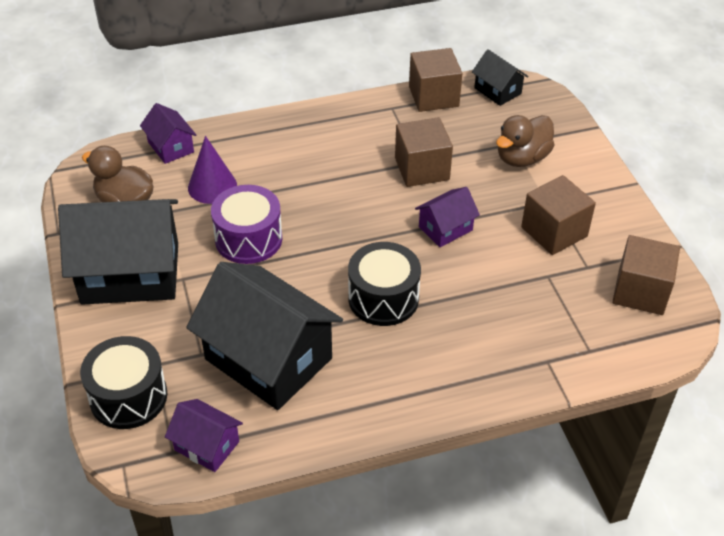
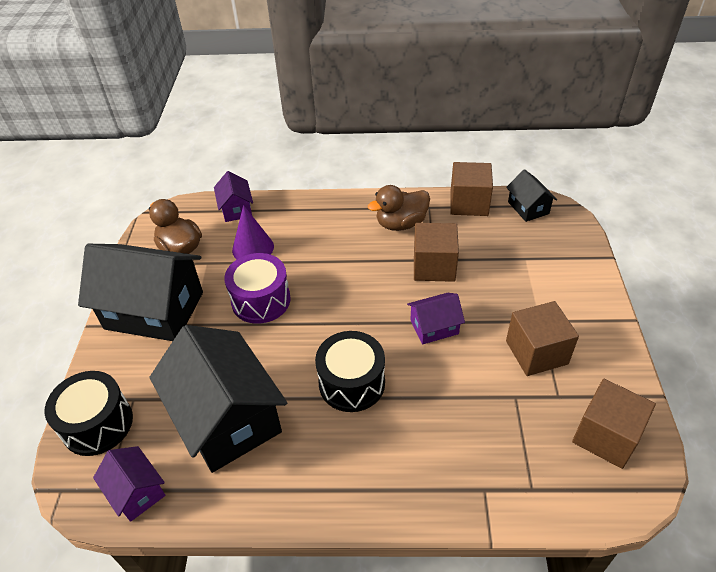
camera: 20 degrees right, 0 degrees up
brown duck [496,115,555,167] -> brown duck moved to [368,185,430,231]

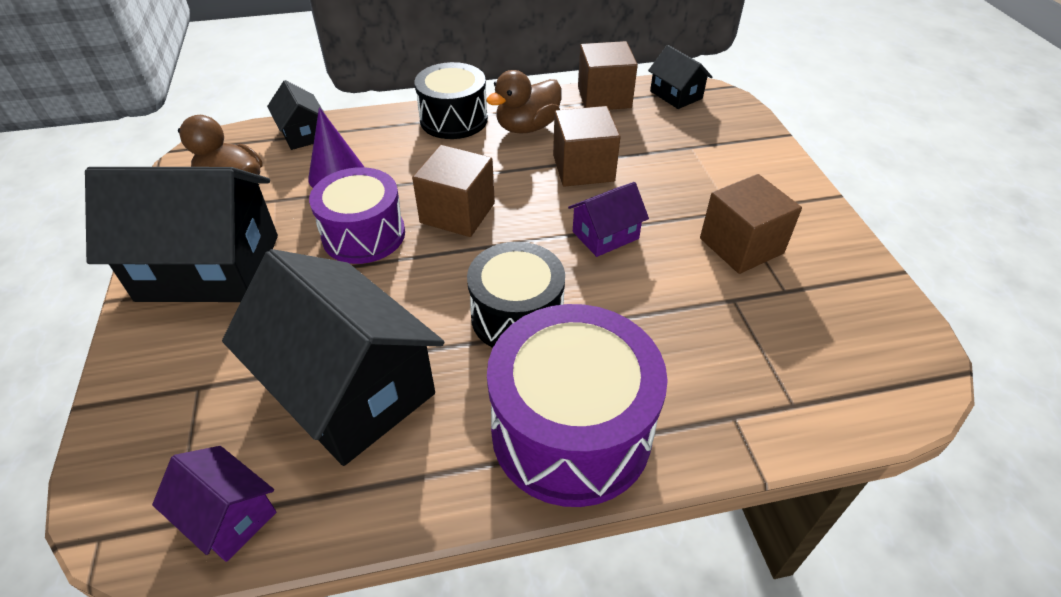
camera: 15 degrees left, 0 degrees up
black drum [44,371,133,456] -> black drum moved to [414,62,488,139]
purple house [214,171,253,222] -> black house [267,80,326,150]
brown cube [572,379,656,469] -> brown cube moved to [412,145,495,237]
none -> purple drum [487,304,668,507]

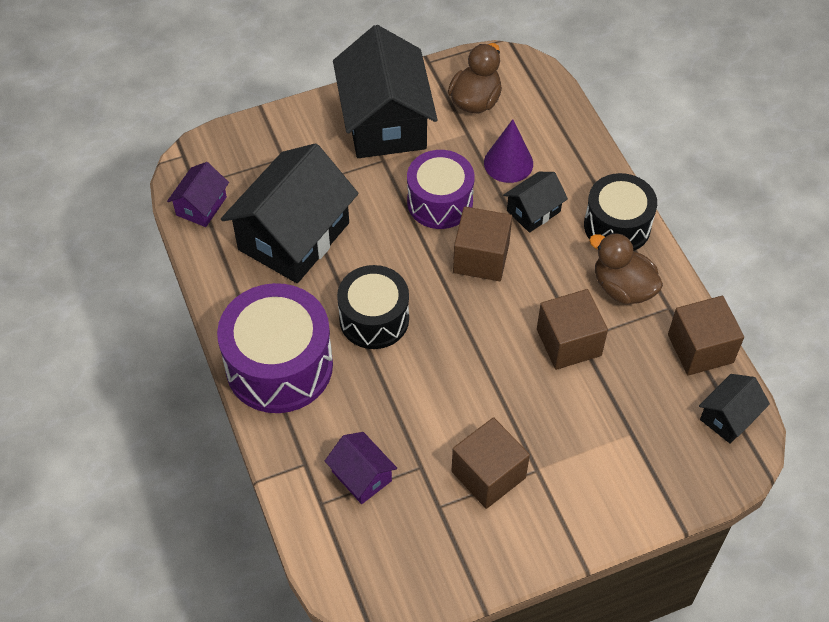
camera: 80 degrees right, 10 degrees up
black house [267,80,326,150] -> black house moved to [503,172,568,233]
purple house [568,182,649,257] -> purple house moved to [325,432,397,504]

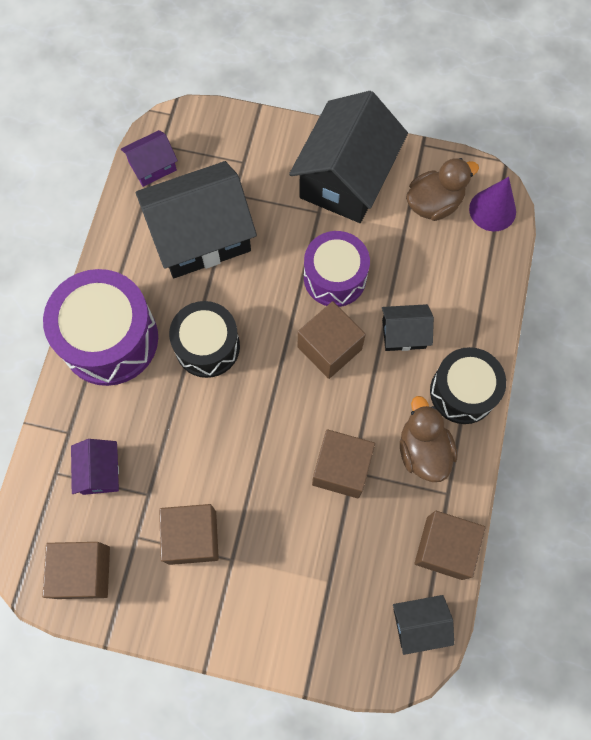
camera: 35 degrees right, 15 degrees up
purple cone [484,119,533,183] -> purple cone moved to [469,177,516,231]
none -> brown cube [42,542,110,599]

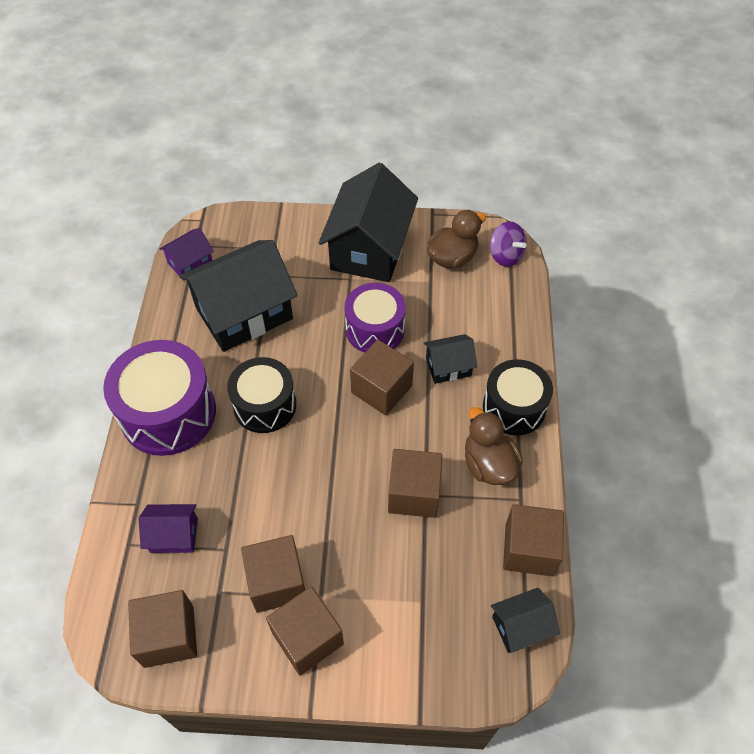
camera: 10 degrees left, 15 degrees down
purple house [71,439,119,495] -> purple house turned 75 degrees counterclockwise [138,504,198,553]
purple cone [469,177,516,231] -> purple spinning top [490,222,527,267]
none -> brown cube [266,586,344,676]

